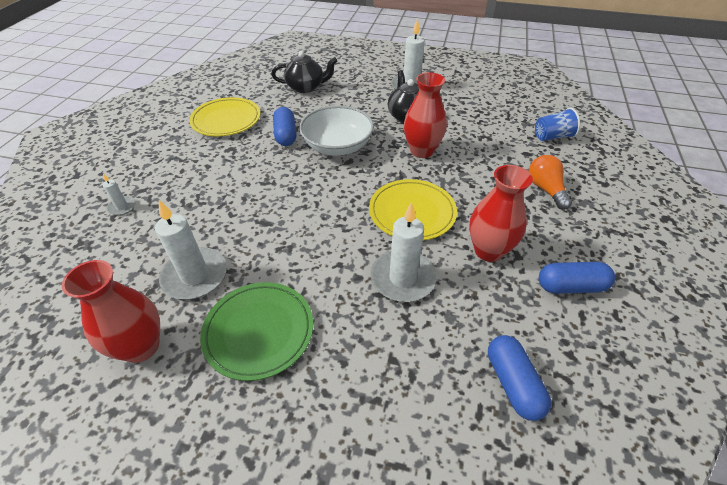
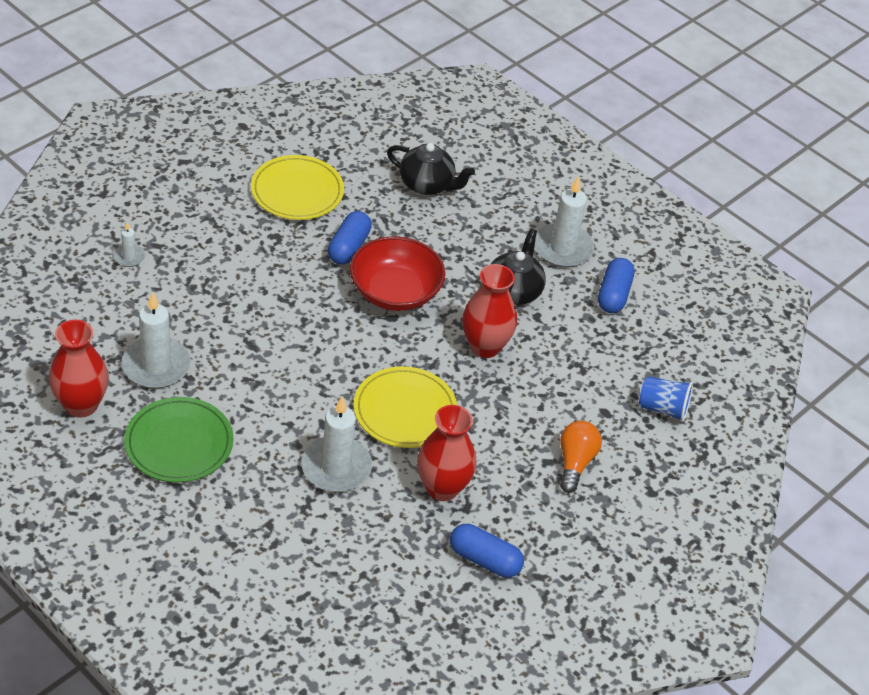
camera: 25 degrees right, 0 degrees up
white bowl [299,106,374,156] -> red bowl [350,236,445,311]
blue capsule [488,335,551,421] -> blue capsule moved to [598,258,635,313]

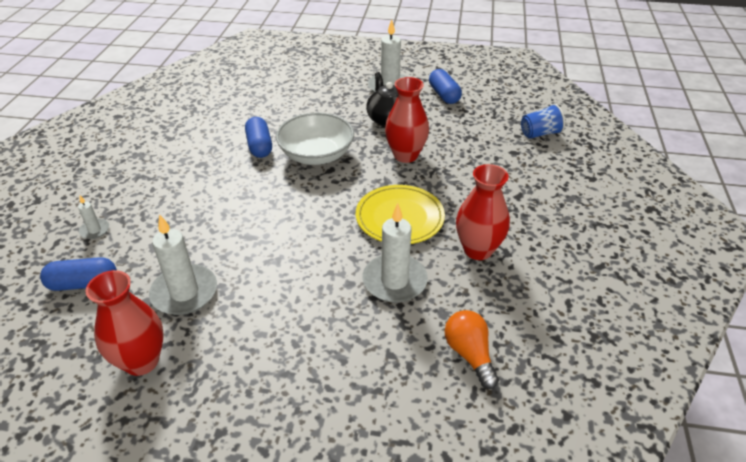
camera: 30 degrees left, 5 degrees down
green plate [124,397,233,483] -> none
yellow plate [251,155,344,220] -> none
red bowl [350,236,445,311] -> white bowl [276,113,354,165]
black teapot [387,143,475,195] -> none
blue capsule [450,524,524,578] -> blue capsule moved to [40,257,117,291]
orange light bulb [560,421,602,493] -> orange light bulb moved to [445,310,499,389]

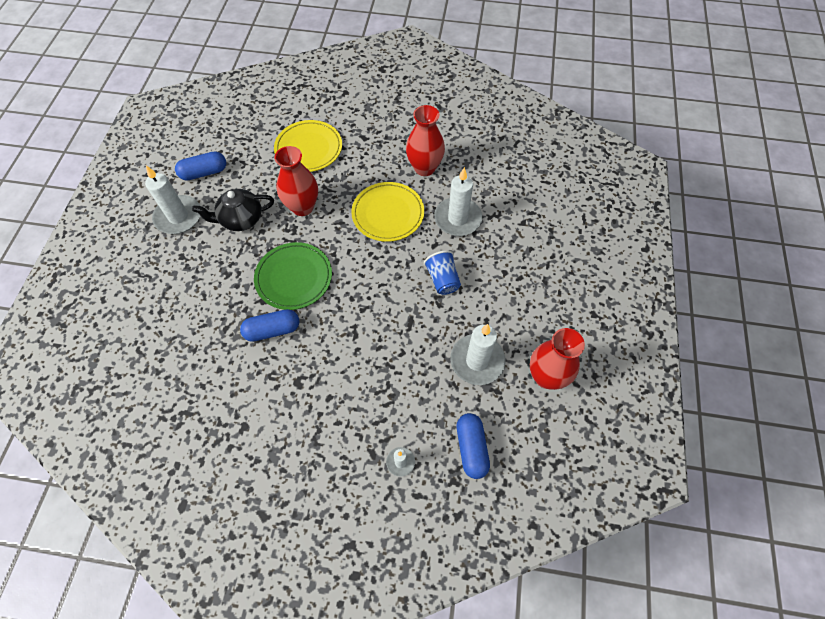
camera: 90 degrees left, 20 degrees up
white bowl [276,113,354,165] -> green plate [254,242,332,310]
orange light bulb [445,310,499,389] -> none
blue cup [521,104,565,139] -> blue cup moved to [424,251,461,295]
none -> yellow plate [274,120,342,172]

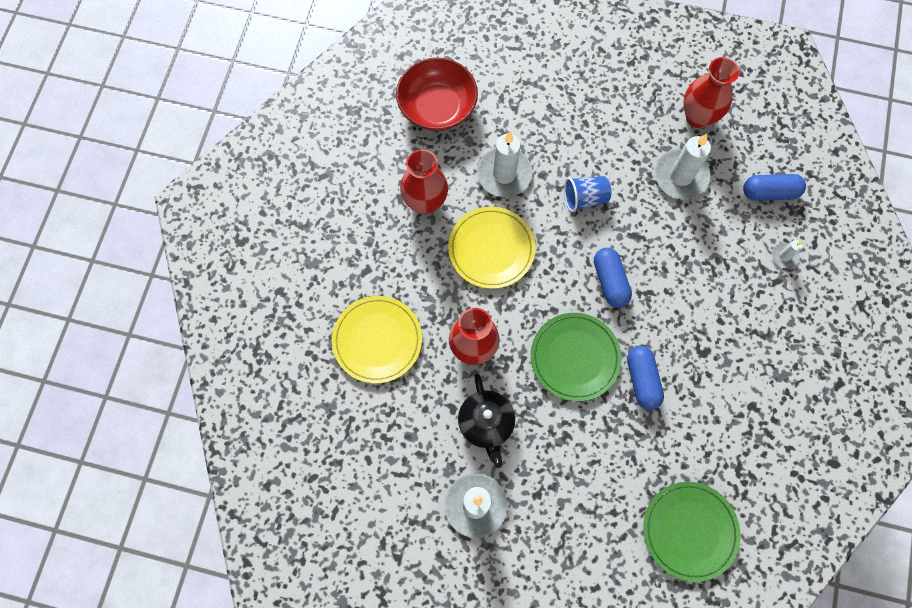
camera: 85 degrees left, 10 degrees up
blue capsule [175,151,226,181] -> blue capsule moved to [594,248,632,308]
none -> red bowl [396,57,478,131]
none -> green plate [643,482,740,582]

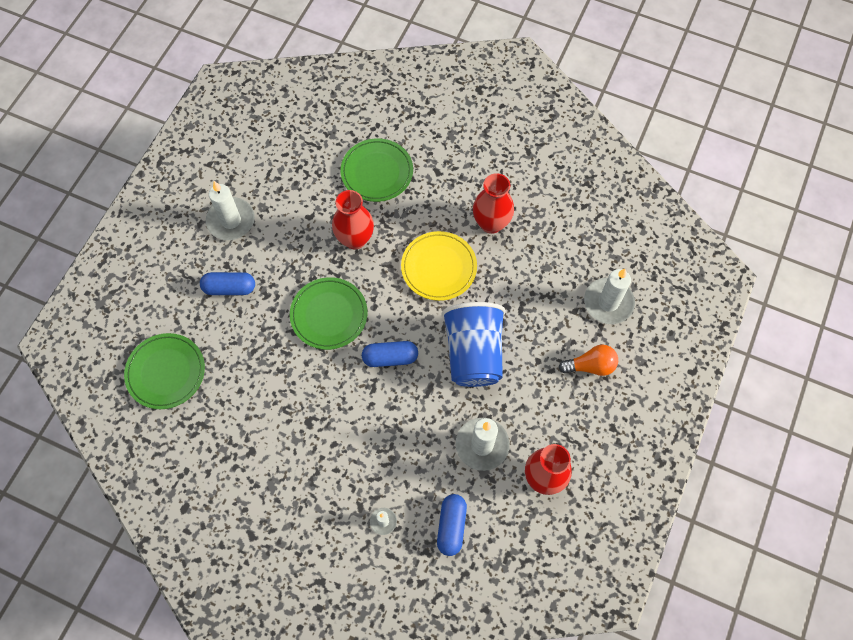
camera: 100 degrees right, 5 degrees down
yellow plate [332,296,422,383] -> green plate [340,138,413,202]
red bowl [396,57,478,131] -> none
black teapot [458,374,515,468] -> none
white candle [477,132,533,197] -> white candle moved to [584,269,635,324]
blue cup [564,176,611,212] -> blue cup [441,302,506,387], size x1.98
blue capsule [627,346,664,410] -> blue capsule moved to [200,272,255,295]
none -> orange light bulb [559,344,618,376]

